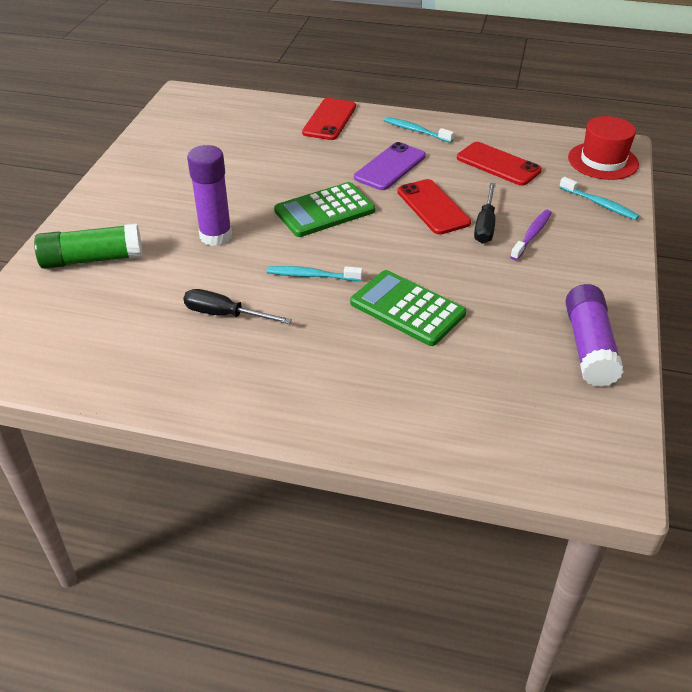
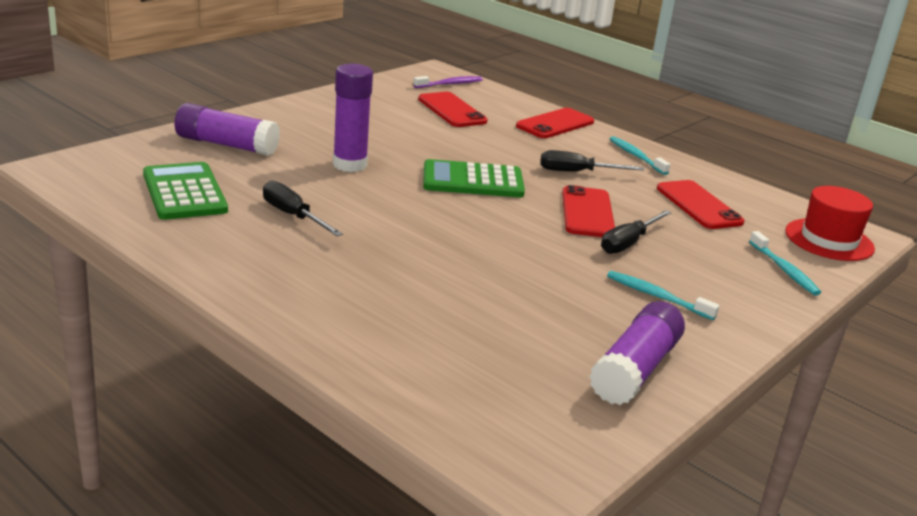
camera: 25 degrees right, 15 degrees down
green glue stick [34,223,142,269] -> purple glue stick [174,103,280,156]
turquoise toothbrush [266,266,363,281] -> turquoise toothbrush moved to [607,271,720,320]
green calculator [350,270,466,346] -> green calculator moved to [143,162,228,220]
purple phone [354,142,426,190] -> black screwdriver [540,150,644,172]
purple toothbrush [510,210,552,260] -> purple toothbrush moved to [413,76,483,88]
none -> red phone [418,92,487,127]

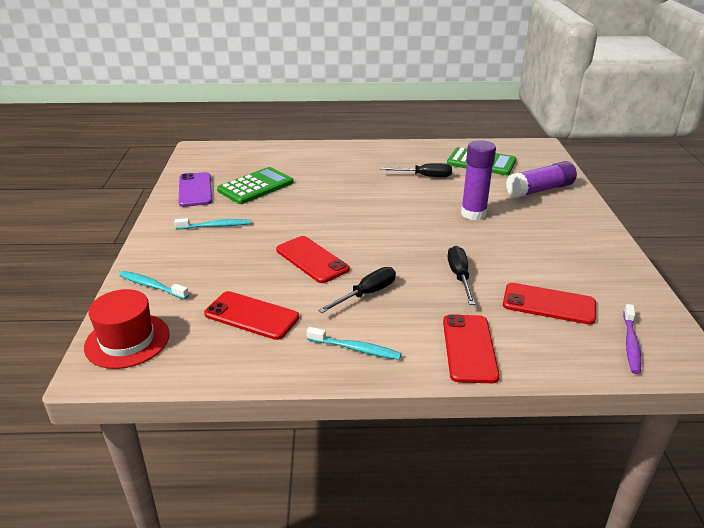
camera: 140 degrees right, 5 degrees up
green calculator [423,159,525,198] -> green calculator moved to [217,167,293,204]
purple glue stick [589,301,685,405] -> purple phone [179,172,212,207]
black screwdriver [601,210,672,254] -> black screwdriver moved to [448,246,475,305]

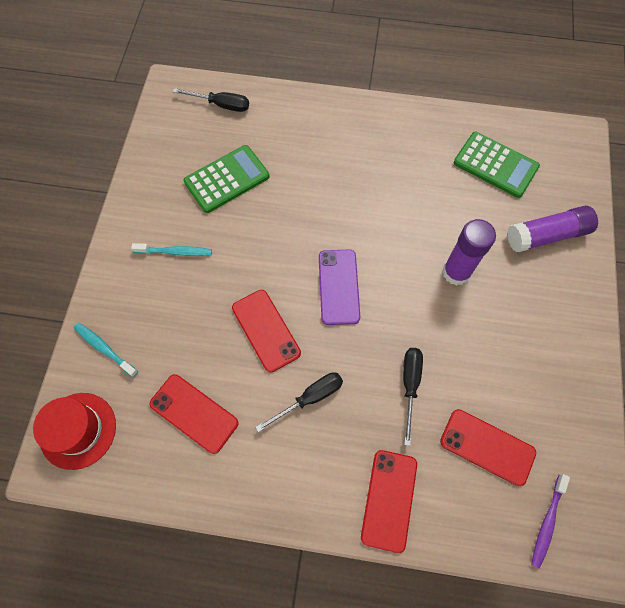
camera: 10 degrees right, 35 degrees up
purple phone [179,172,212,207] -> purple phone moved to [319,250,360,325]
turquoise toothbrush [307,327,401,360] -> none
black screwdriver [380,163,452,177] -> black screwdriver moved to [173,88,249,112]

